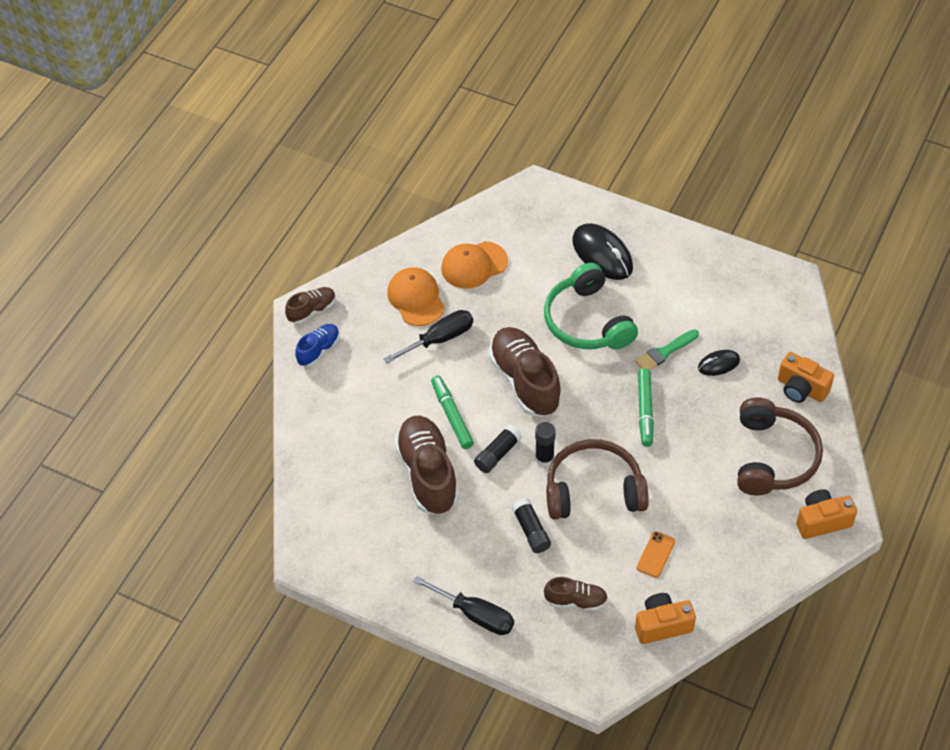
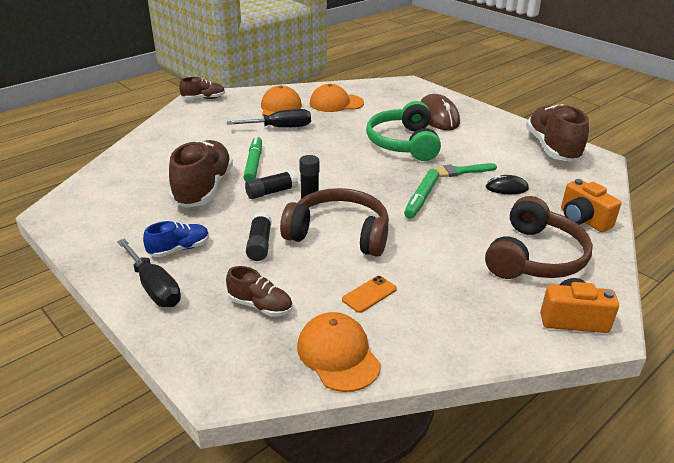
camera: 20 degrees right, 20 degrees down
blue shoe [295,324,340,367] -> blue shoe moved to [143,221,209,257]
brown shoe [489,327,562,416] -> brown shoe moved to [526,104,589,162]
black mouse [572,223,633,280] -> brown mouse [420,94,460,130]
orange camera [635,593,696,644] -> orange cap [297,312,381,392]

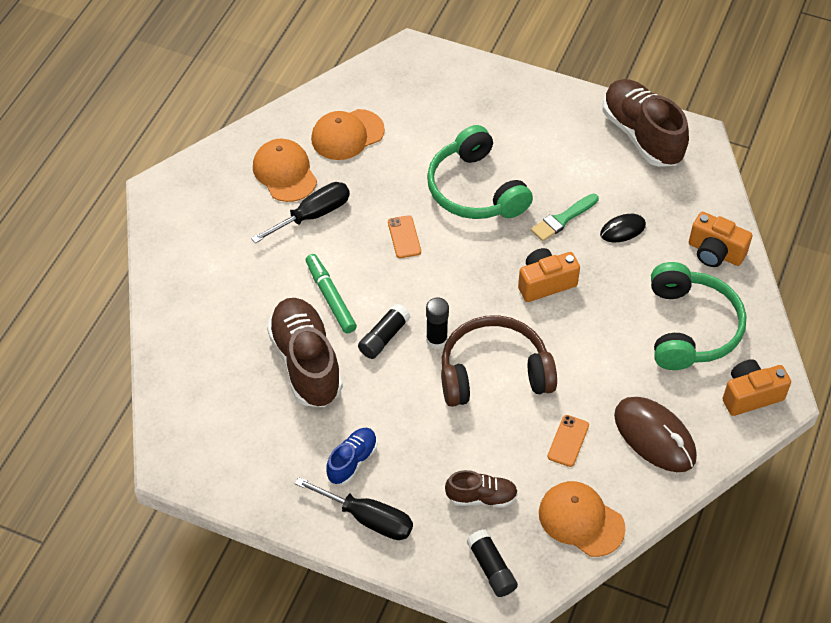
camera: 25 degrees left, 20 degrees up
brown shoe [179,77,225,99] -> none
black glue stick [246,212,272,261] -> black glue stick moved to [467,529,518,597]
green marker [404,169,439,219] -> orange camera [518,248,580,302]
brown mouse [420,94,460,130] -> brown mouse moved to [614,397,697,472]
brown headphones [485,196,593,279] -> green headphones [651,262,747,370]
none -> orange phone [388,215,421,258]

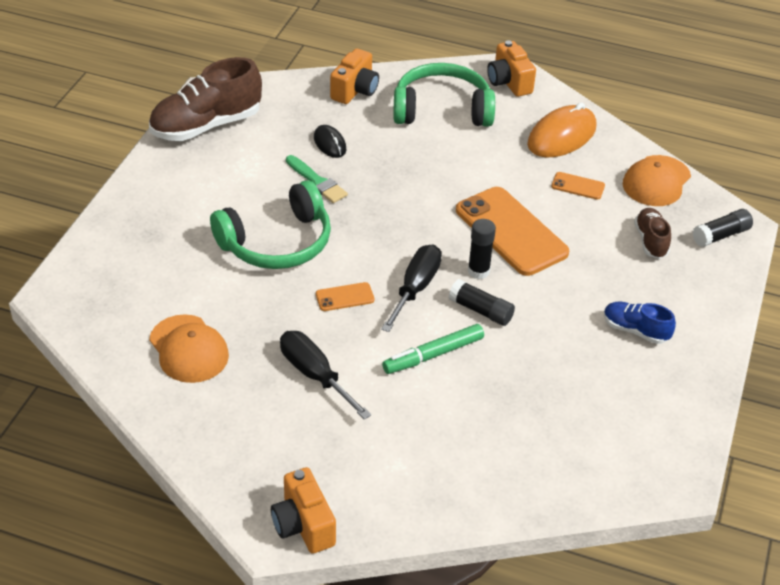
camera: 95 degrees left, 10 degrees down
orange cap [253,139,317,202] -> none
brown shoe [267,298,343,407] -> none
black screwdriver [295,477,413,540] -> black screwdriver moved to [381,244,442,332]
brown headphones [441,315,557,407] -> orange phone [456,187,569,276]
orange camera [518,248,580,302] -> orange camera moved to [271,467,336,554]
brown mouse [614,397,697,472] -> orange mouse [527,102,596,157]

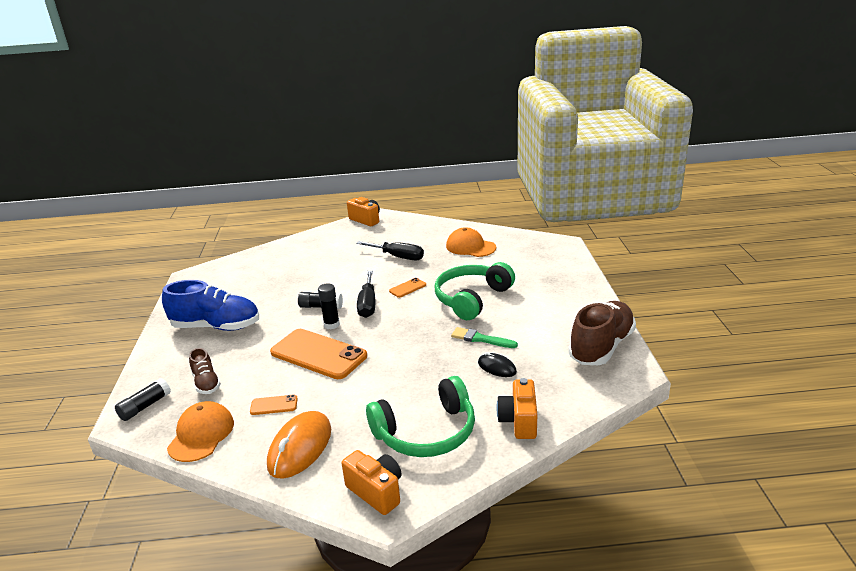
camera: 160 degrees right, 15 degrees down
green marker [382,324,484,374] -> none
blue shoe [604,302,676,344] -> blue shoe [162,280,259,331], size x1.92

